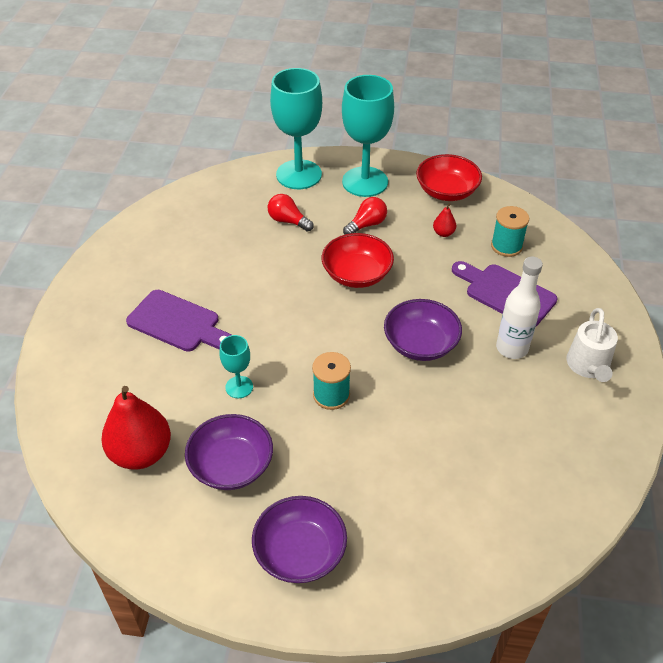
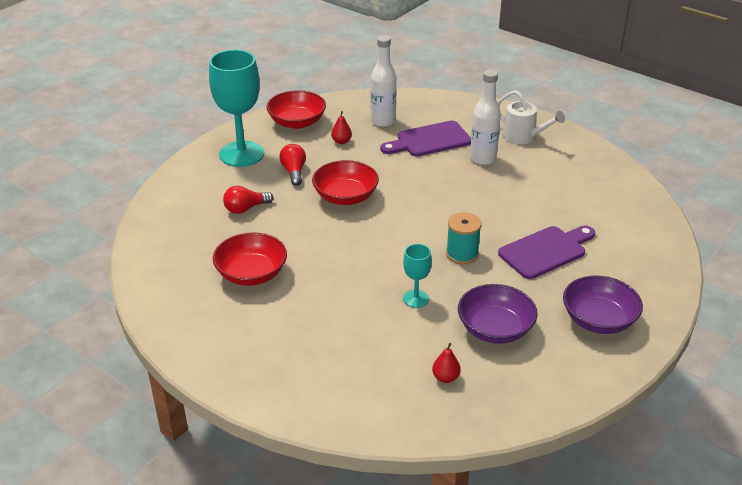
camera: 60 degrees left, 10 degrees down
red pear [101,386,171,469] -> red pear [432,343,461,383], size x0.44
purple cutting board [126,290,231,352] -> purple cutting board moved to [498,226,595,279]
turquoise goblet [270,68,322,189] -> none
purple bowl [384,299,462,361] -> none
turquoise spool [491,206,529,257] -> white bottle [370,35,397,127]
none -> red bowl [213,232,287,286]

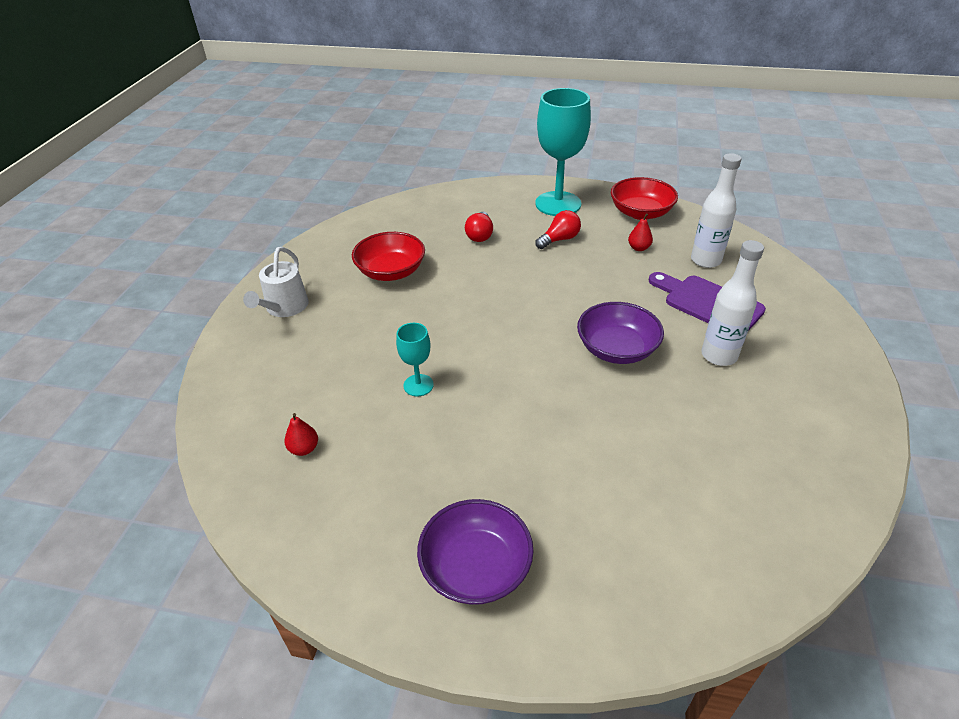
camera: 65 degrees right, 5 degrees up
red light bulb [223,186,273,214] -> red light bulb turned 120 degrees counterclockwise [465,212,493,242]
red bowl [312,160,379,205] -> none
turquoise spool [446,212,482,264] -> none
purple bowl [458,284,538,344] -> purple bowl moved to [577,302,664,364]
white watering can [497,90,565,144] -> white watering can moved to [243,247,309,317]
purple cutting board [498,226,595,279] -> none

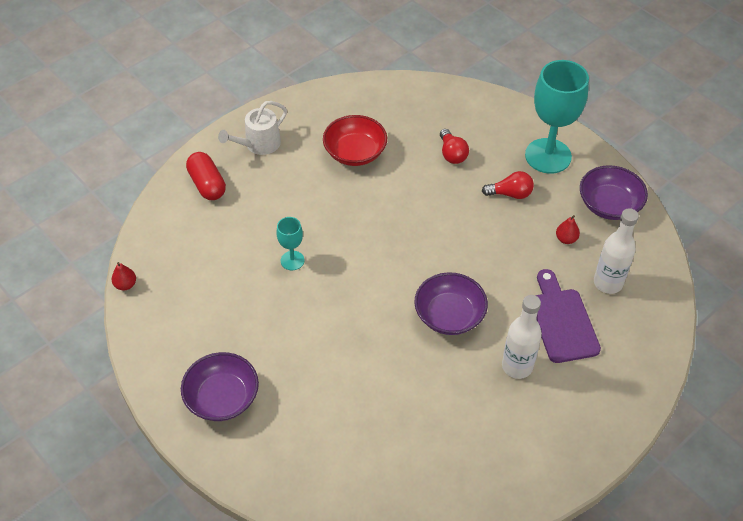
camera: 35 degrees right, 10 degrees up
red pear [284,413,318,456] -> red pear moved to [112,262,136,290]
red light bulb [465,212,493,242] -> red light bulb turned 60 degrees counterclockwise [440,129,469,164]
red bowl [611,177,678,220] -> purple bowl [580,165,648,220]
none -> red capsule [186,152,226,200]

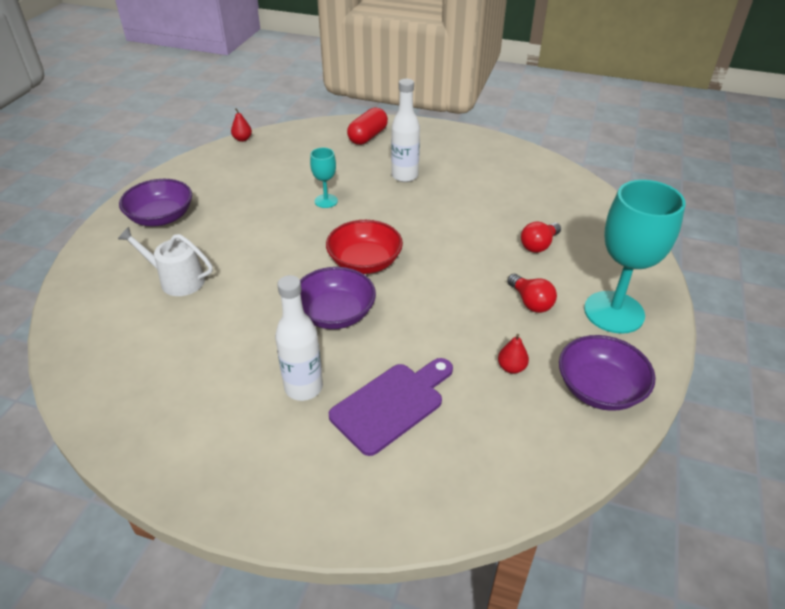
camera: 60 degrees right, 10 degrees down
white watering can [218,101,287,155] -> white watering can moved to [118,227,213,296]
red bowl [323,115,387,166] -> red bowl moved to [326,220,403,274]
white bottle [594,208,639,294] -> white bottle moved to [391,79,420,182]

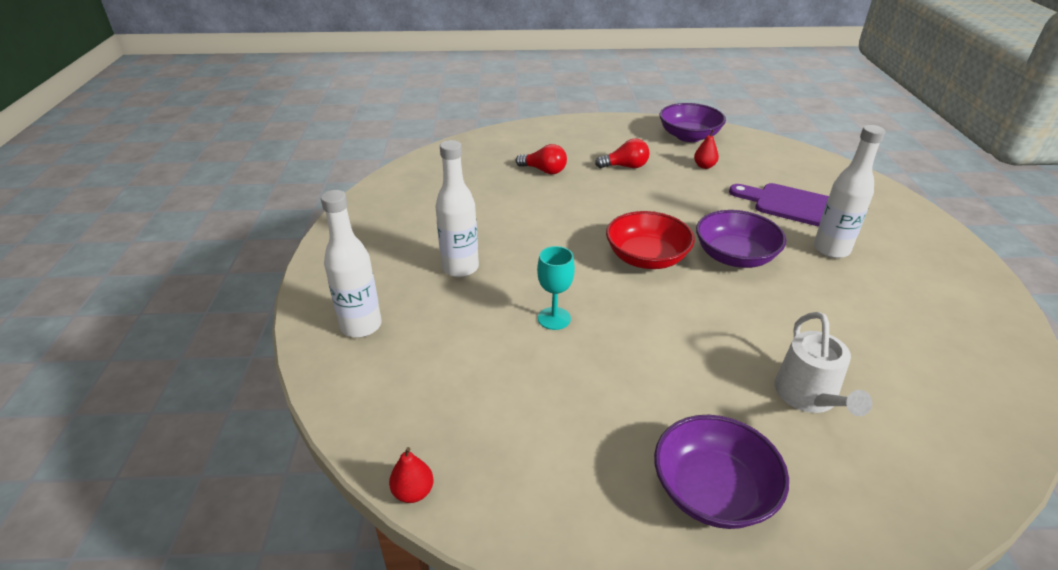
camera: 110 degrees left, 5 degrees down
red capsule [347,107,388,145] -> white bottle [321,190,382,338]
red light bulb [507,274,557,313] -> red light bulb turned 45 degrees clockwise [595,138,650,168]
turquoise goblet [584,180,686,334] -> none

